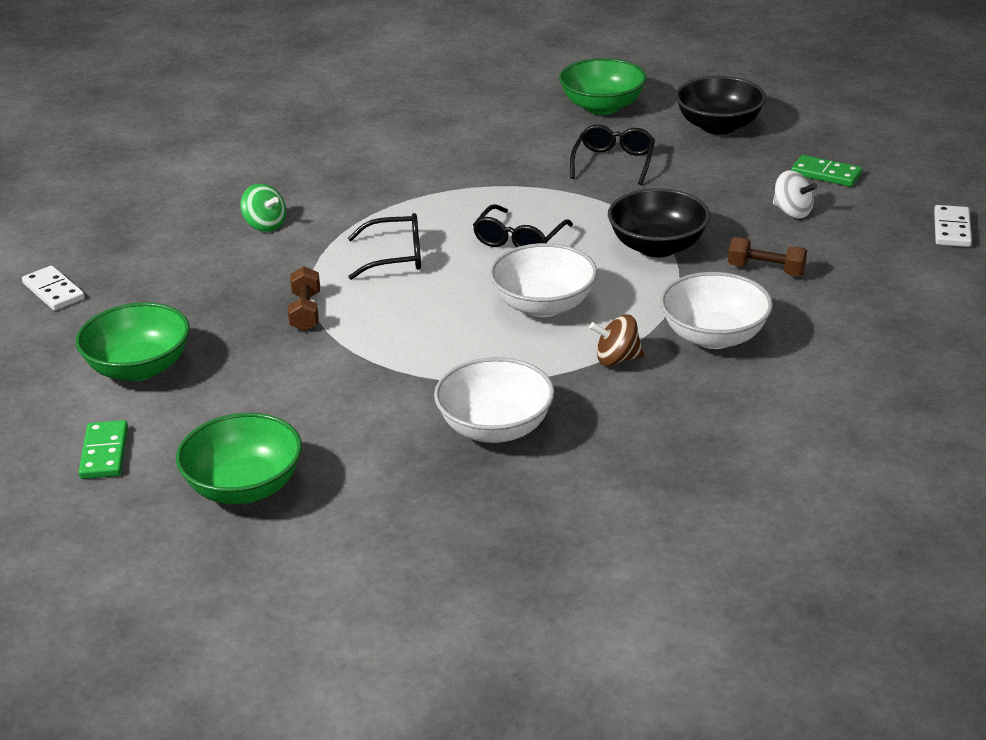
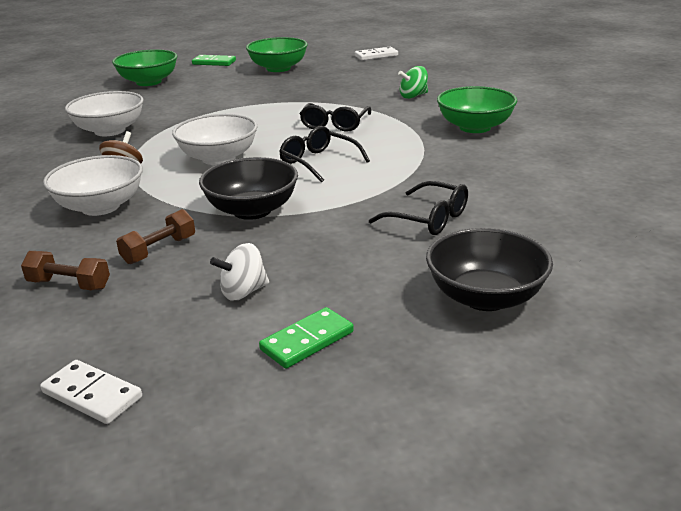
camera: 110 degrees right, 5 degrees down
brown dumbbell [288,266,320,331] -> brown dumbbell moved to [21,251,110,290]
green bowl [559,58,647,115] -> green bowl moved to [437,86,517,133]

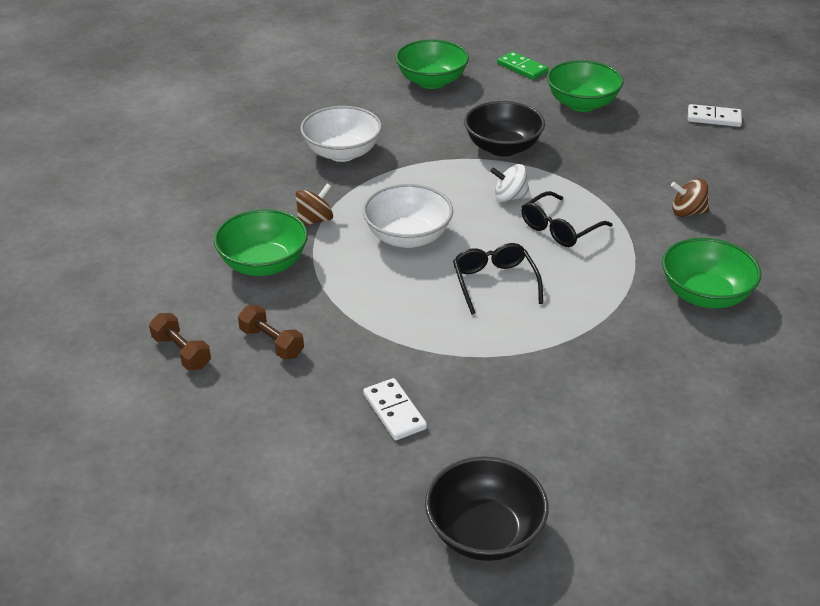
camera: 30 degrees right, 10 degrees up
white domino [40,360,142,424] -> white domino moved to [363,378,427,440]
white bowl [43,155,143,216] -> green bowl [214,209,308,276]
brown dumbbell [116,209,195,264] -> brown dumbbell turned 60 degrees clockwise [238,305,304,359]
black bowl [199,157,298,220] -> black bowl moved to [464,101,545,156]
white spinning top [210,243,269,301] -> white spinning top moved to [490,164,531,202]
green domino [259,307,354,369] -> none
black glasses [369,181,468,235] -> none
green spinning top [398,66,428,99] -> brown spinning top [671,179,709,217]

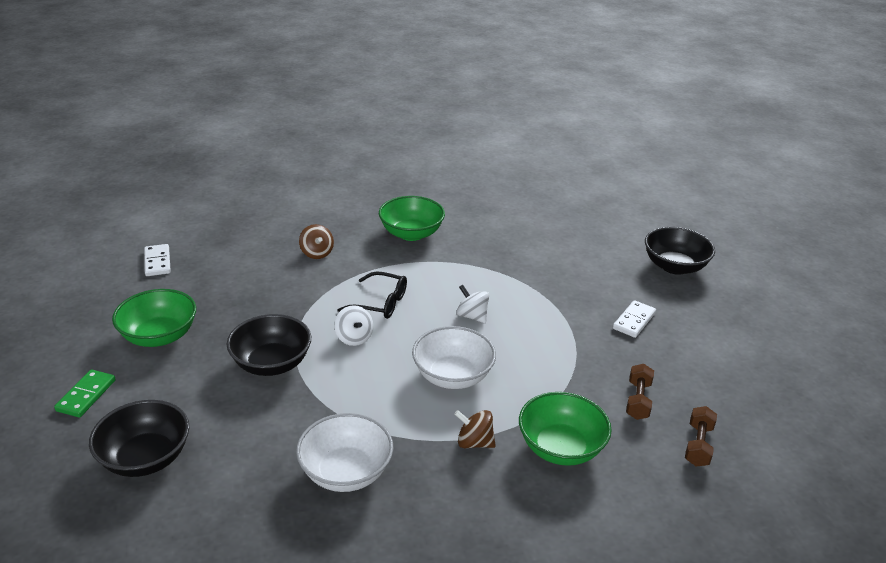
camera: 120 degrees left, 5 degrees down
green bowl [396,39,469,89] -> black bowl [89,400,189,477]
black glasses [453,243,543,315] -> white spinning top [456,285,489,323]

